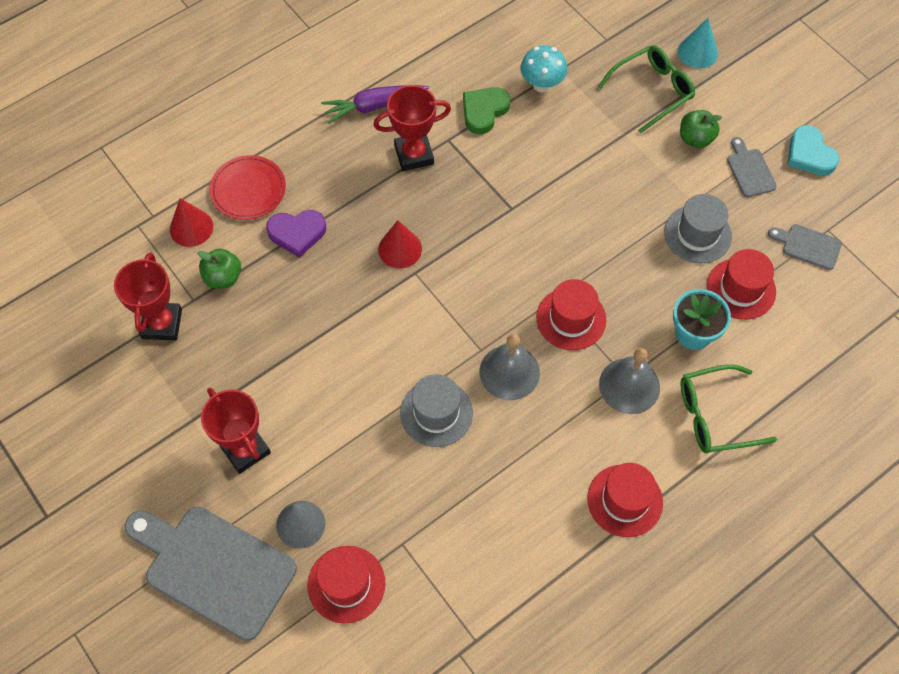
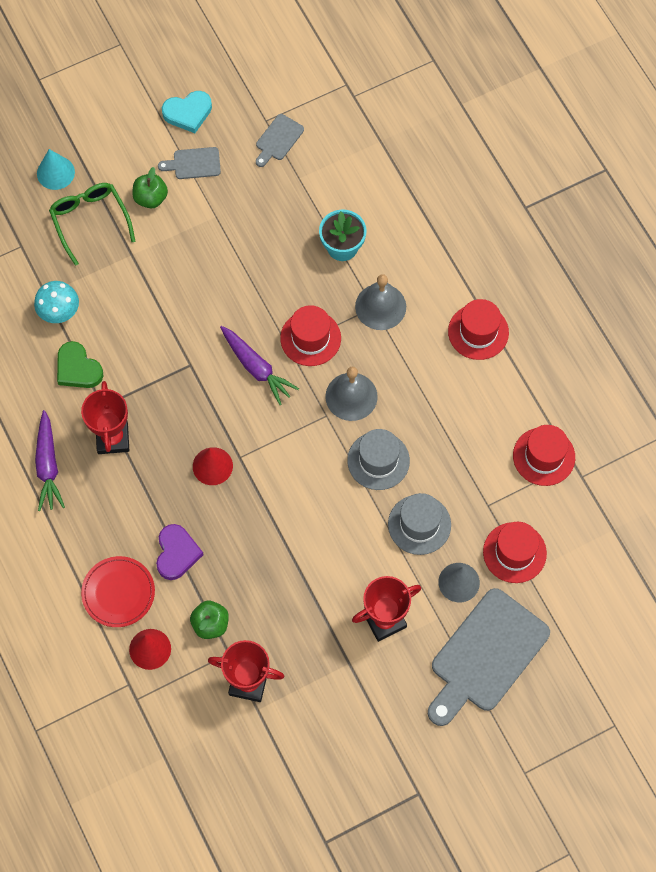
camera: 80 degrees left, 5 degrees up
grey hat [664,194,732,263] -> grey hat moved to [388,493,451,555]
green glasses [681,364,777,454] -> none
red hat [707,249,776,320] -> red hat moved to [513,425,575,486]
none -> purple carrot [220,326,299,405]

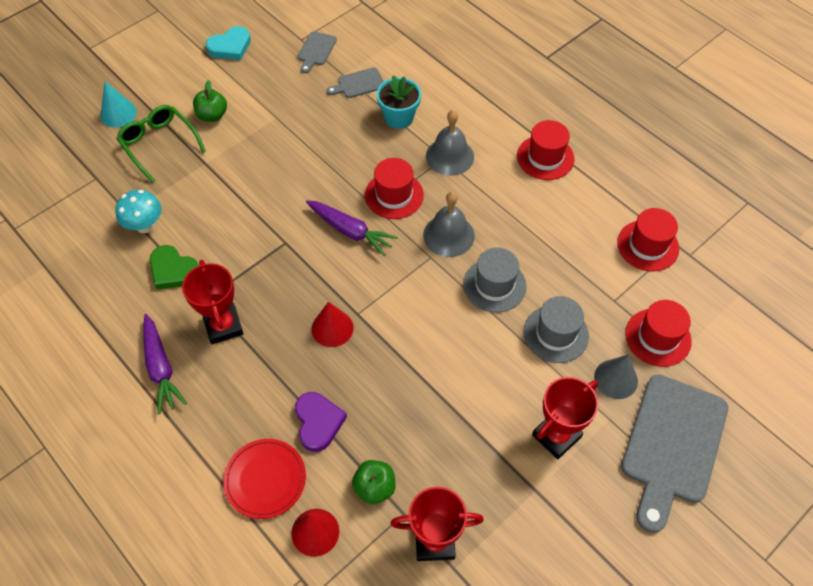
camera: 15 degrees left, 10 degrees down
grey cutting board [158,147,221,179] -> grey cutting board moved to [327,68,384,98]

